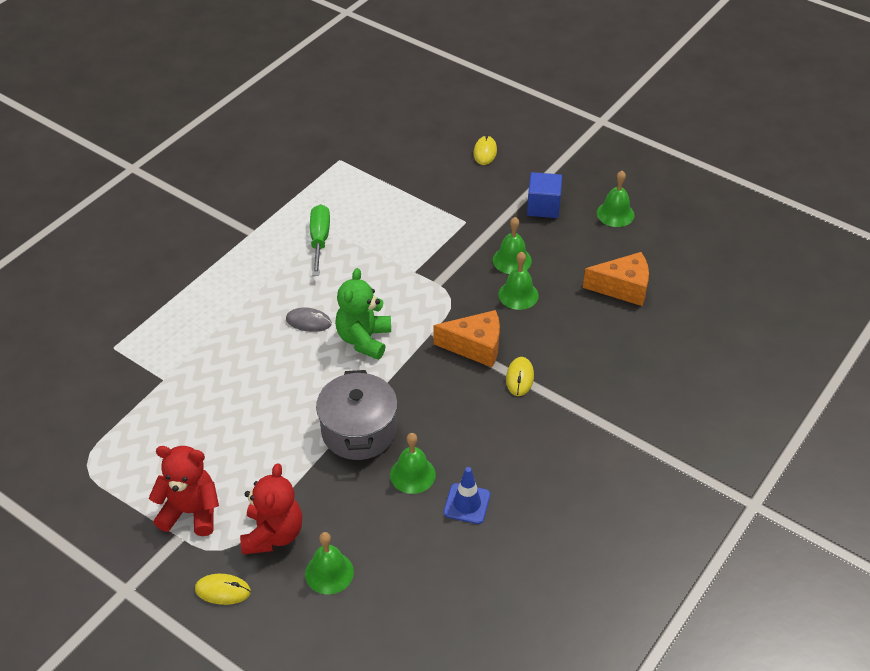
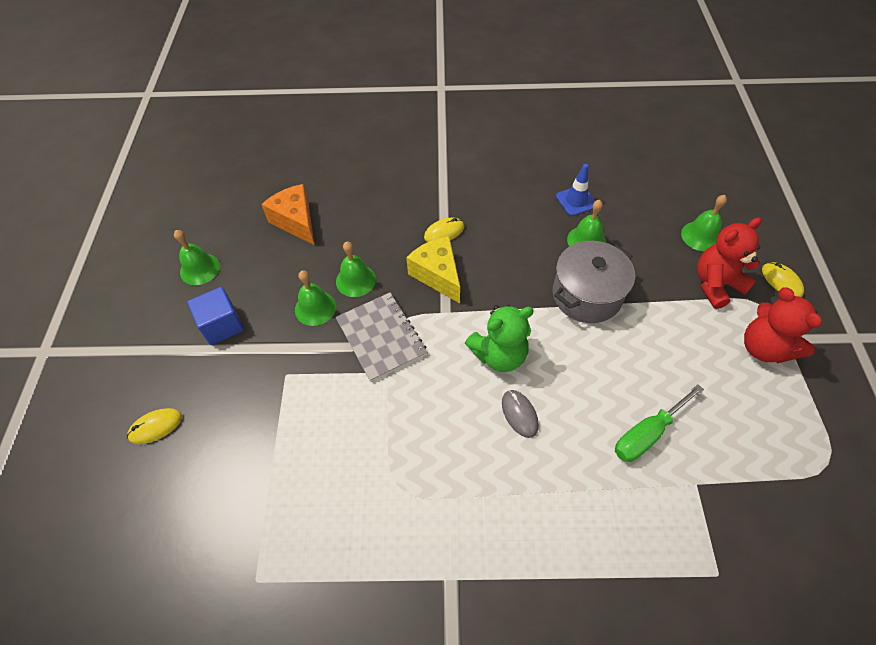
camera: 125 degrees left, 10 degrees up
green screwdriver [310,204,330,276] -> green screwdriver moved to [615,384,704,462]
orange cheese [434,310,500,367] -> yellow cheese [406,236,460,303]
none -> grey notebook [336,292,427,382]

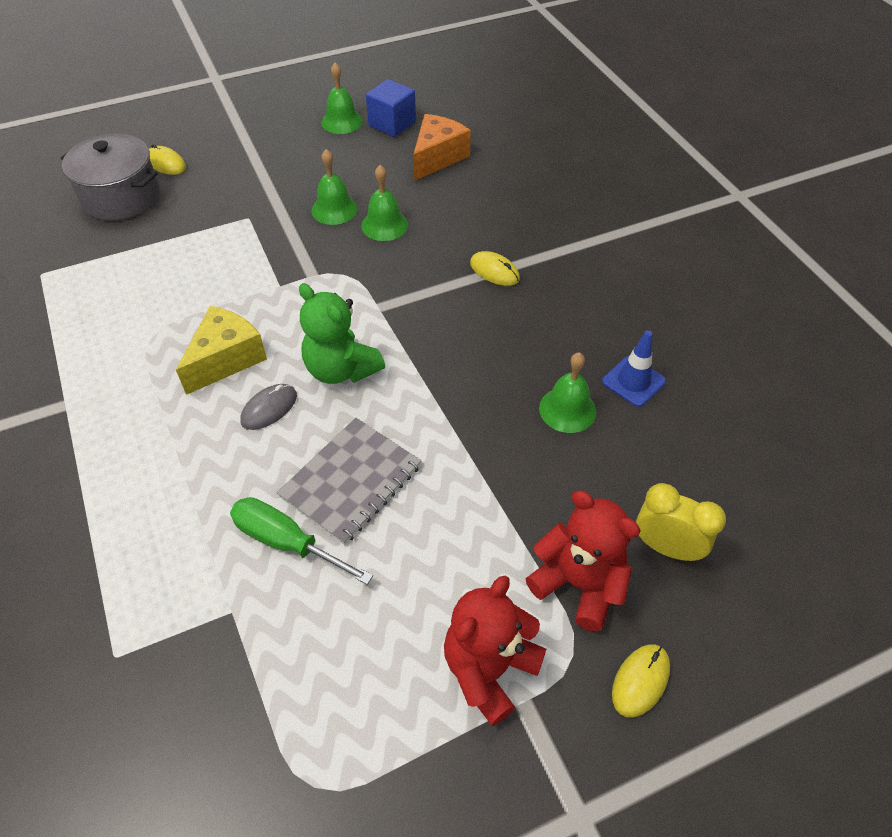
camera: 65 degrees right, 5 degrees down
blue cube [187,287,244,345] -> blue cube moved to [366,79,416,137]
grey notebook [336,292,427,382] -> grey notebook moved to [277,418,421,545]
yellow cheese [406,236,460,303] -> yellow cheese moved to [176,306,267,395]
grey pot [552,241,635,323] -> grey pot moved to [61,134,159,221]
green bell [681,195,727,251] -> yellow clock [636,483,726,561]

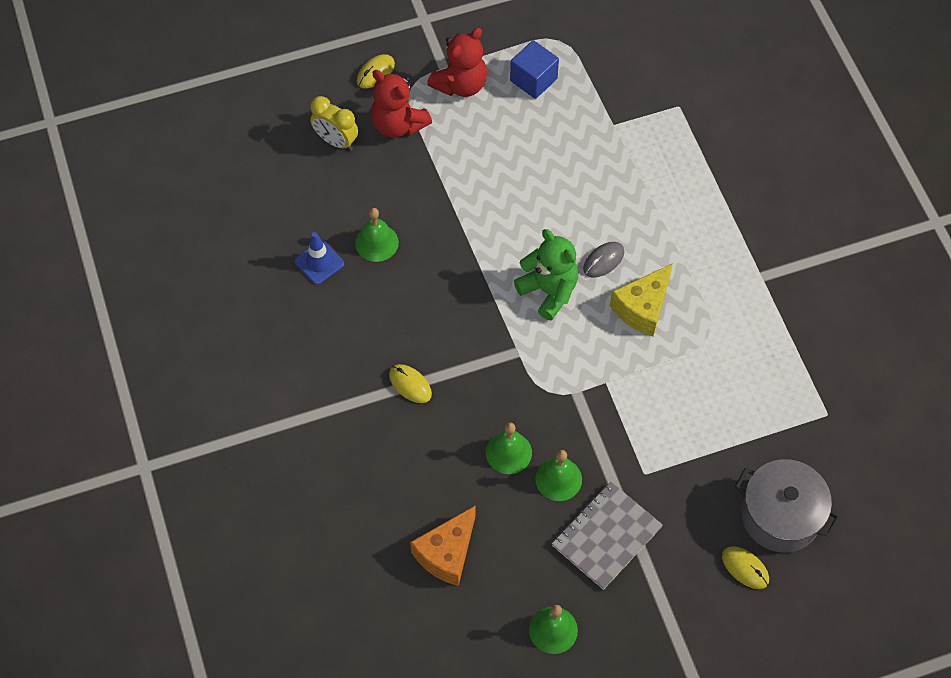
camera: 175 degrees left, 10 degrees up
green screwdriver [230,497,373,585] -> none
grey notebook [277,418,421,545] -> grey notebook moved to [552,482,663,590]
blue cube [366,79,416,137] -> blue cube moved to [510,40,559,99]

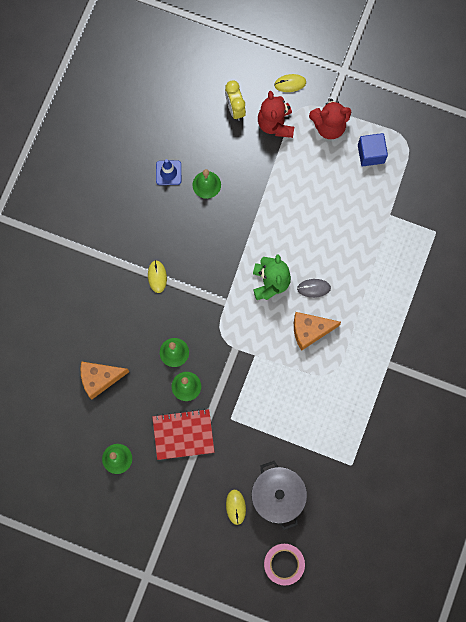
camera: 40 degrees right, 15 degrees up
grey notebook [552,482,663,590] -> red notebook [152,408,215,460]
yellow cheese [610,263,673,336] -> orange cheese [294,312,341,351]
none -> pink tape [264,544,305,585]

